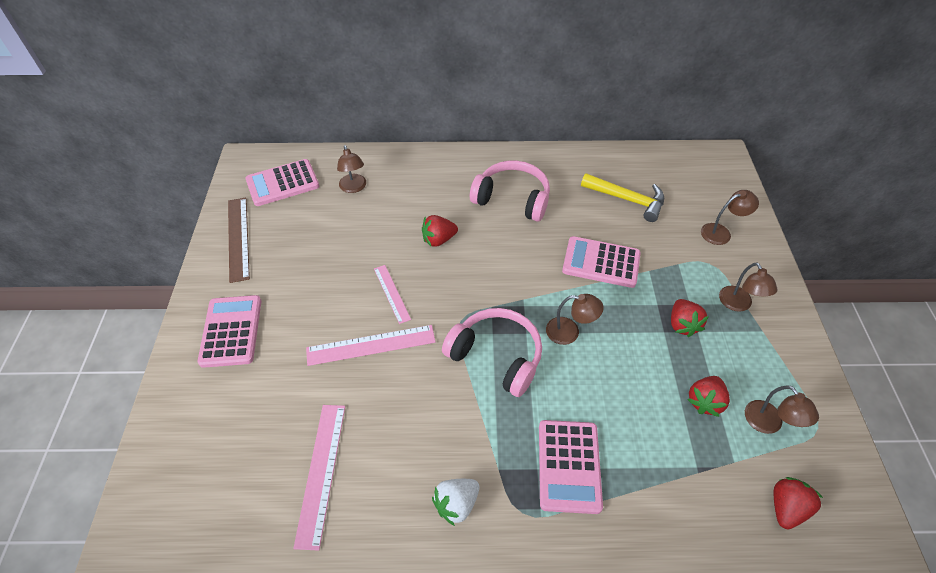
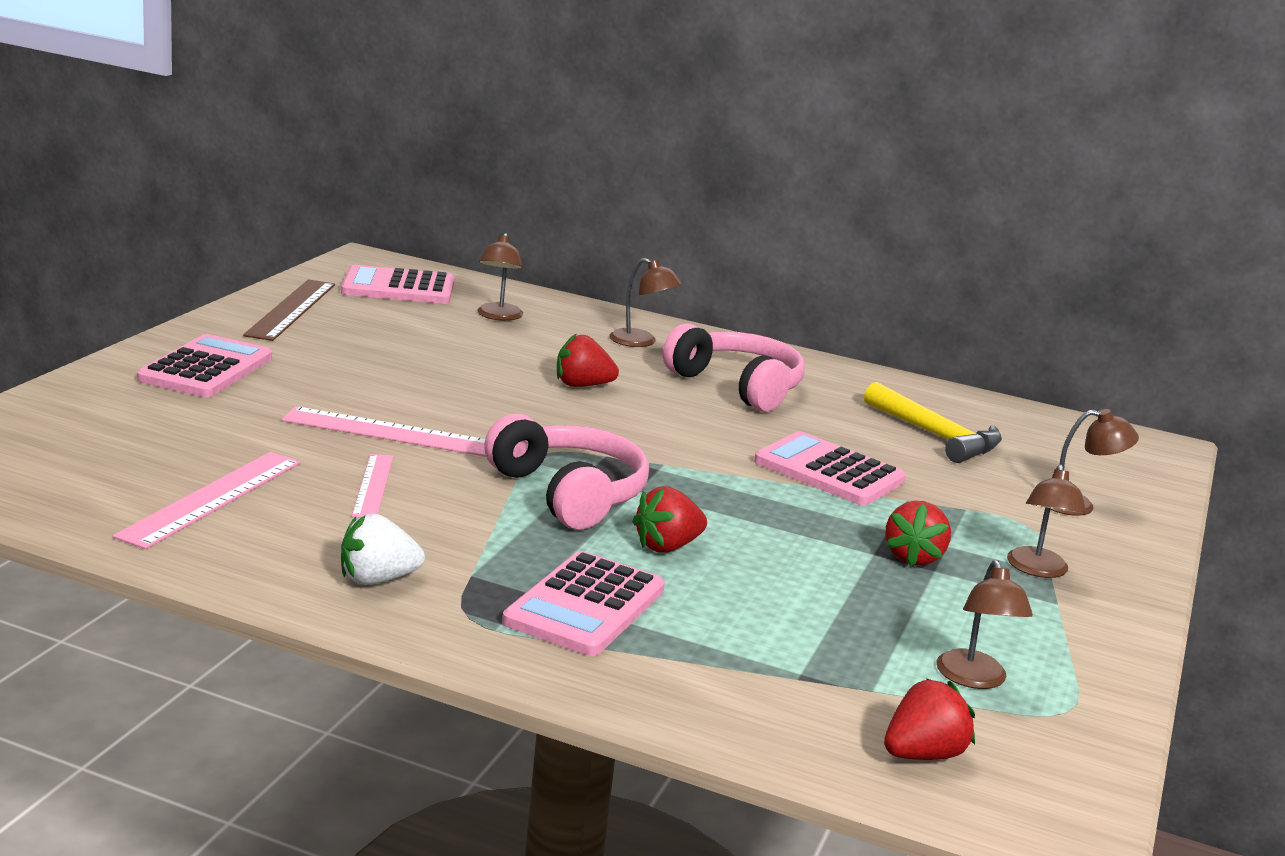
camera: 20 degrees right, 30 degrees down
pink ruler [374,265,411,324] -> pink ruler moved to [352,454,393,518]
brown lamp [546,294,604,345] -> brown lamp moved to [609,258,682,347]
red strawberry [687,376,730,417] -> red strawberry moved to [632,486,707,553]

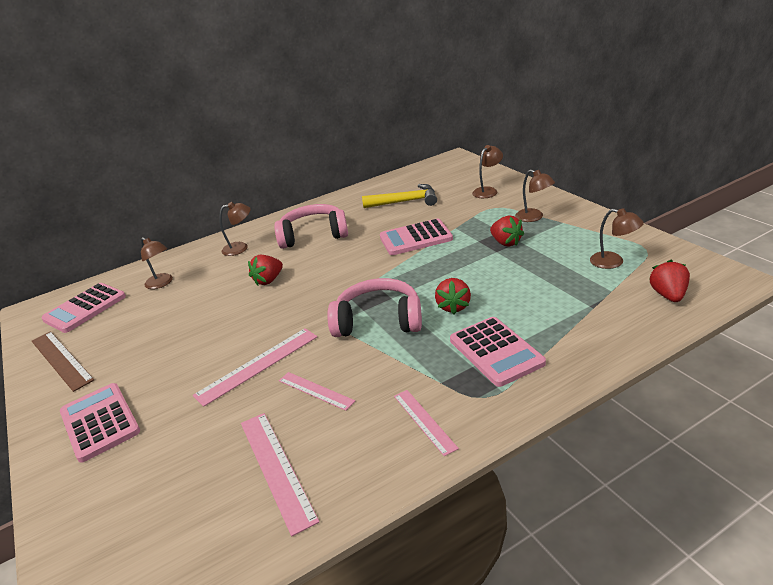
camera: 45 degrees left, 10 degrees up
white strawberry [341,514,425,585] -> pink ruler [394,390,459,456]

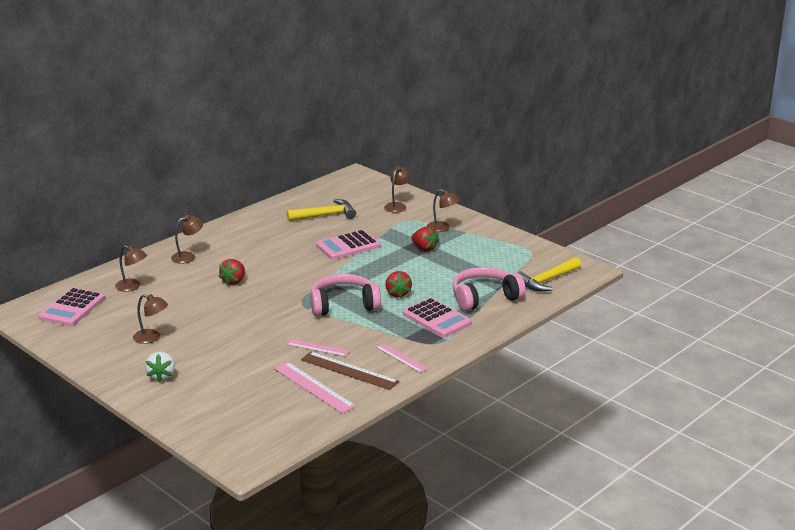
camera: 20 degrees left, 5 degrees down
brown ruler [32,331,94,392] -> brown ruler moved to [301,352,399,390]
pink calculator [60,383,140,463] -> white strawberry [145,352,175,382]
pink ruler [193,328,317,407] -> none
pink headphones [274,204,348,249] -> pink headphones moved to [453,267,526,311]
brown lamp [590,208,644,269] -> brown lamp moved to [133,294,168,344]
red strawberry [649,260,690,302] -> yellow hammer [517,257,581,292]

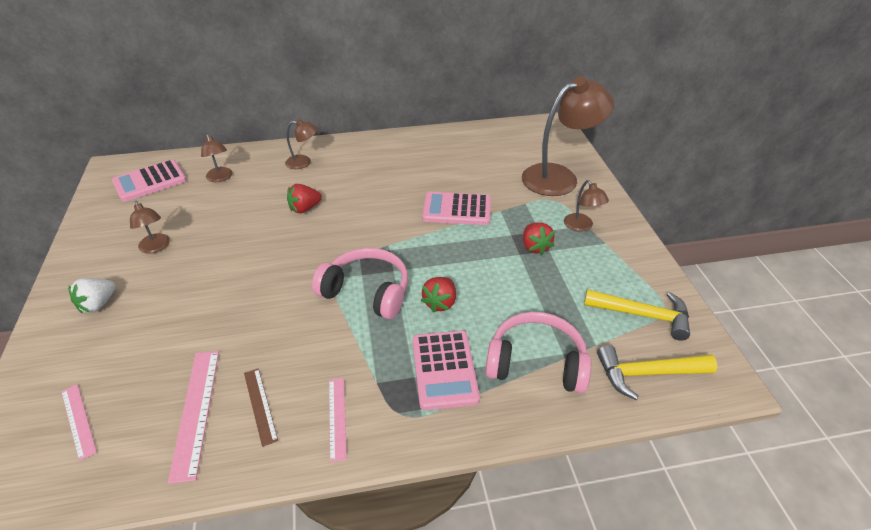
camera: 35 degrees right, 15 degrees up
yellow hammer [287,199,356,221] -> yellow hammer moved to [584,289,690,341]
pink ruler [287,339,349,357] -> pink ruler moved to [61,384,97,461]
brown ruler [301,352,399,390] -> brown ruler [244,368,278,447], size x0.62
brown lamp [384,166,411,213] -> brown lamp [522,76,614,196], size x2.10

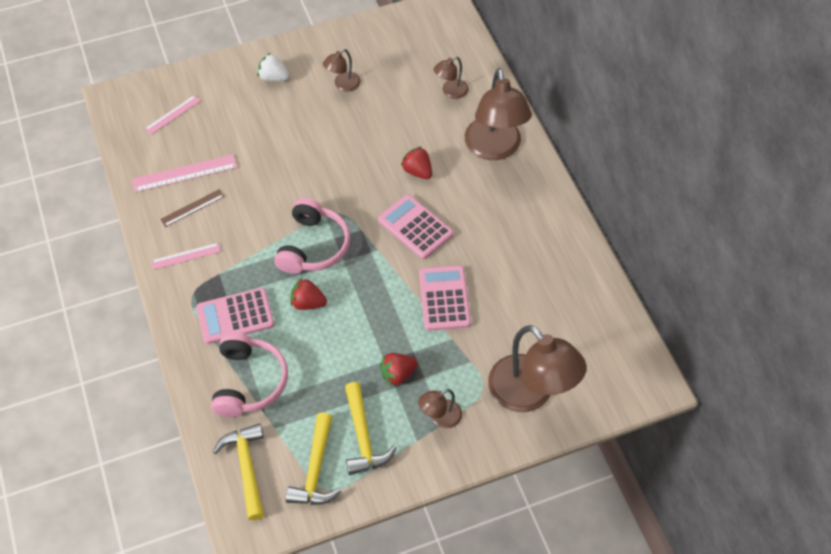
camera: 80 degrees right, 15 degrees up
pink calculator [112,160,187,202] -> pink calculator moved to [378,194,453,259]
brown lamp [285,119,318,169] -> brown lamp [465,68,532,160], size x2.10
none -> yellow hammer [345,382,396,475]

